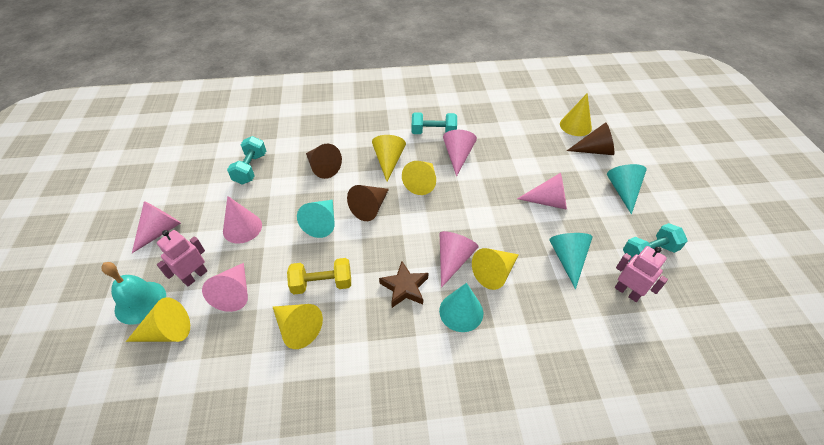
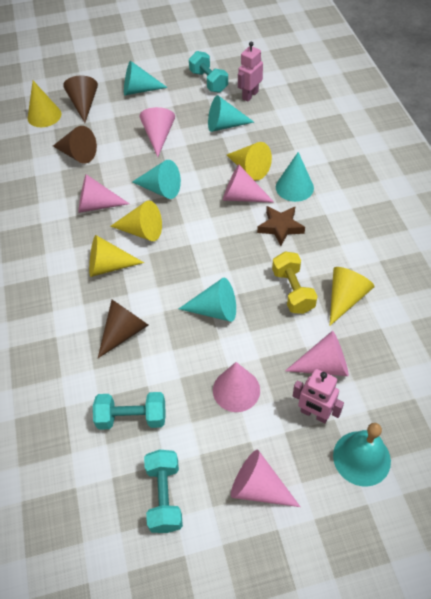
camera: 95 degrees left, 5 degrees up
yellow cone [126,297,190,342] -> none
brown cone [347,185,389,221] -> brown cone moved to [53,126,97,164]
turquoise dumbbell [412,112,457,134] -> turquoise dumbbell moved to [144,449,183,533]
none -> turquoise cone [132,160,181,199]

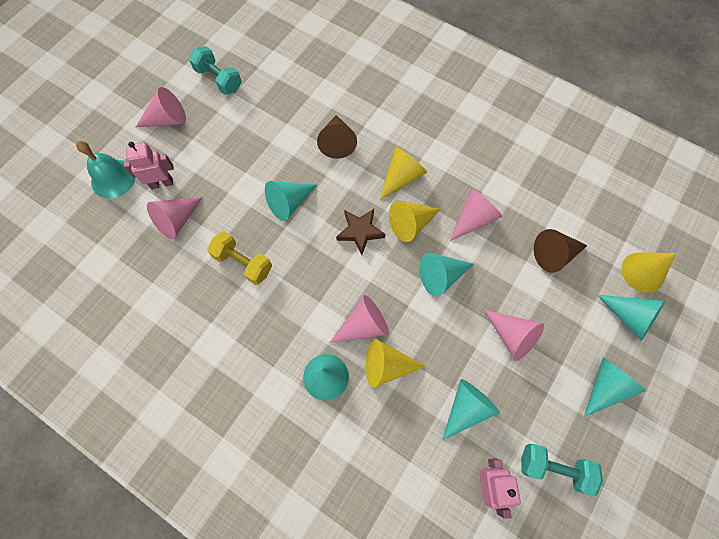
camera: 135 degrees right, 15 degrees up
brown cone [63,76,98,123] -> turquoise cone [597,295,665,341]
turquoise dumbbell [93,392,166,430] -> none
pink cone [213,362,260,412] -> none
brown star [257,206,305,246] -> brown star moved to [336,209,385,255]
yellow cone [330,267,374,326] -> none

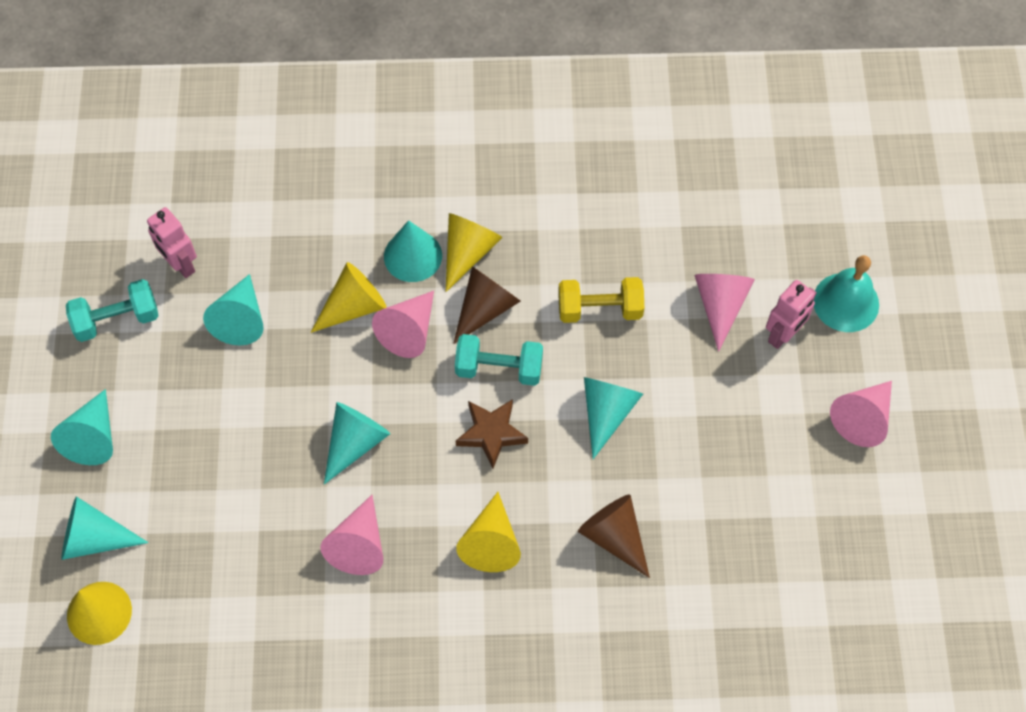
camera: 145 degrees right, 5 degrees down
turquoise dumbbell [189,46,242,95] -> turquoise dumbbell moved to [455,334,543,386]
yellow cone [389,201,441,242] -> yellow cone moved to [446,213,503,292]
pink cone [484,310,544,361] -> none
brown cone [534,229,588,273] -> brown cone moved to [453,266,521,344]

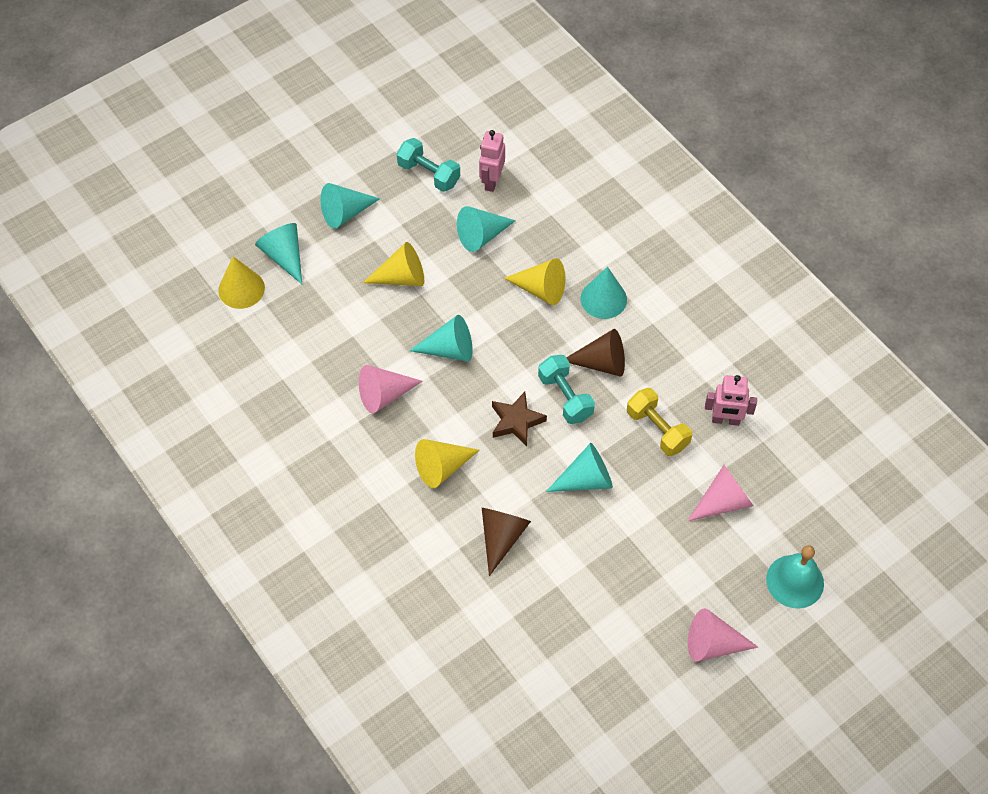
camera: 55 degrees right, 5 degrees down
pink cone [372,291,434,358] -> none
yellow cone [446,213,503,292] -> yellow cone moved to [363,242,424,286]
pink robot [766,280,817,349] -> pink robot moved to [705,375,757,426]

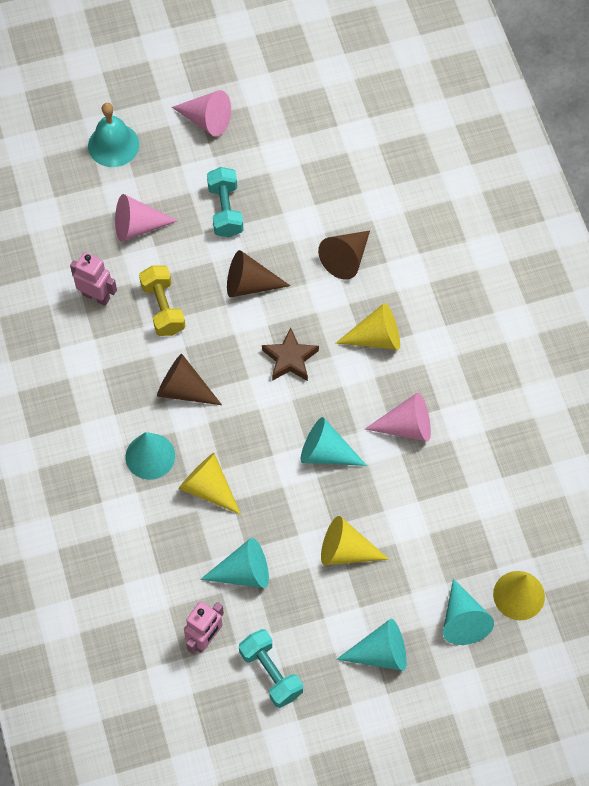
camera: 160 degrees left, 5 degrees up
turquoise dumbbell [538,355,595,424] -> turquoise dumbbell moved to [207,167,243,237]
turquoise cone [546,443,613,492] -> brown cone [227,250,291,297]

